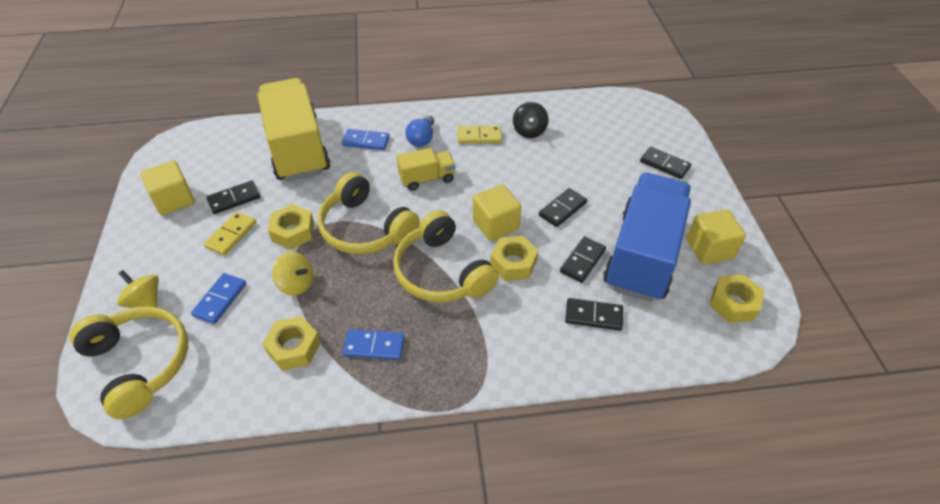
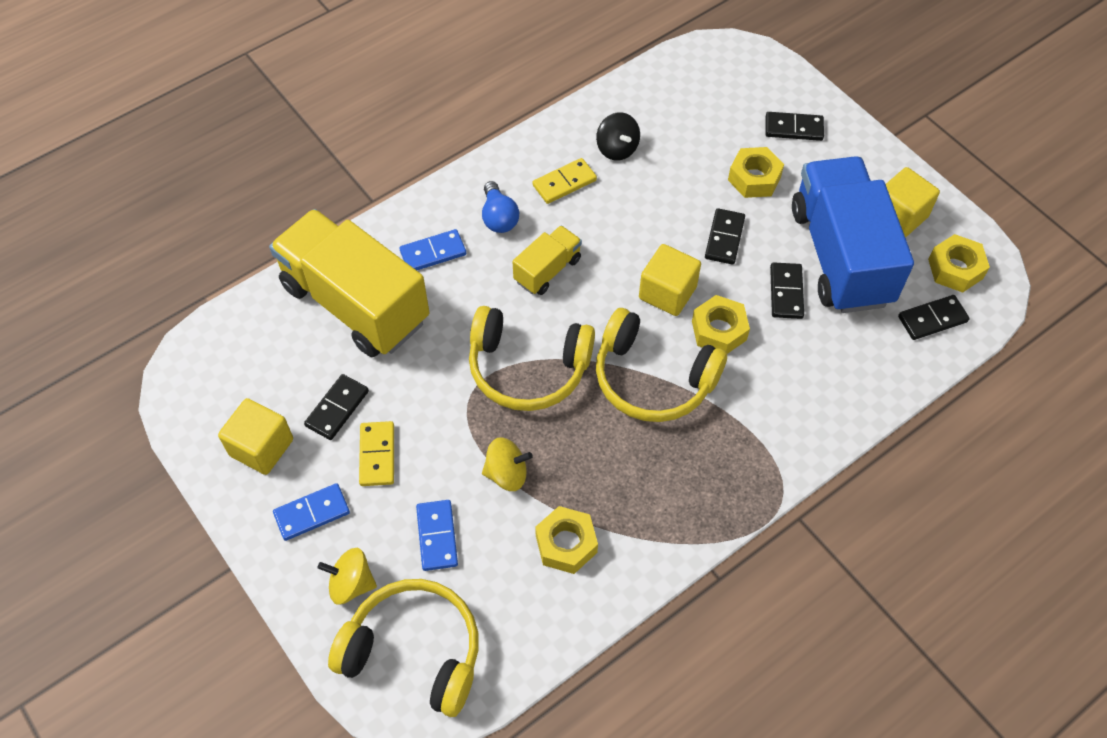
camera: 30 degrees left, 10 degrees up
yellow nut [268,204,314,249] -> yellow nut moved to [728,147,784,198]
blue domino [343,329,405,360] -> blue domino moved to [273,483,350,541]
black domino [565,298,623,331] -> black domino moved to [898,295,970,340]

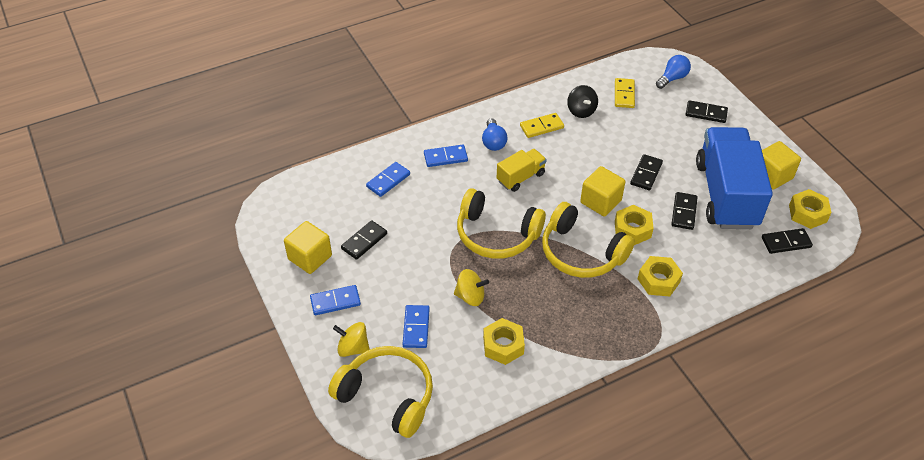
camera: 10 degrees right, 10 degrees down
yellow truck [269,209,430,357] -> blue domino [366,162,410,197]
yellow domino [359,421,394,486] -> yellow domino moved to [615,78,635,108]
yellow nut [728,147,784,198] -> yellow nut moved to [638,256,683,297]
none -> blue light bulb [656,55,691,89]

